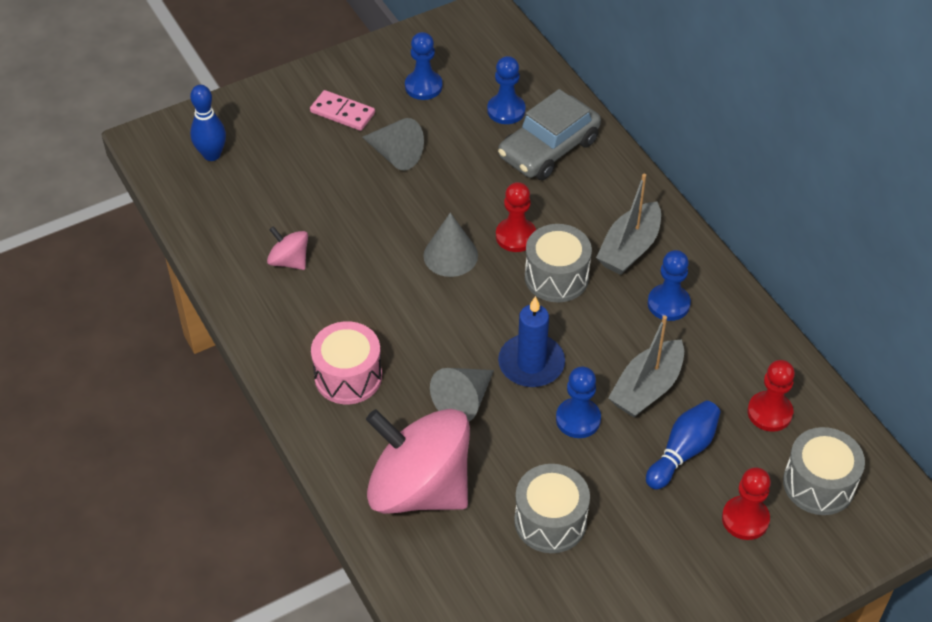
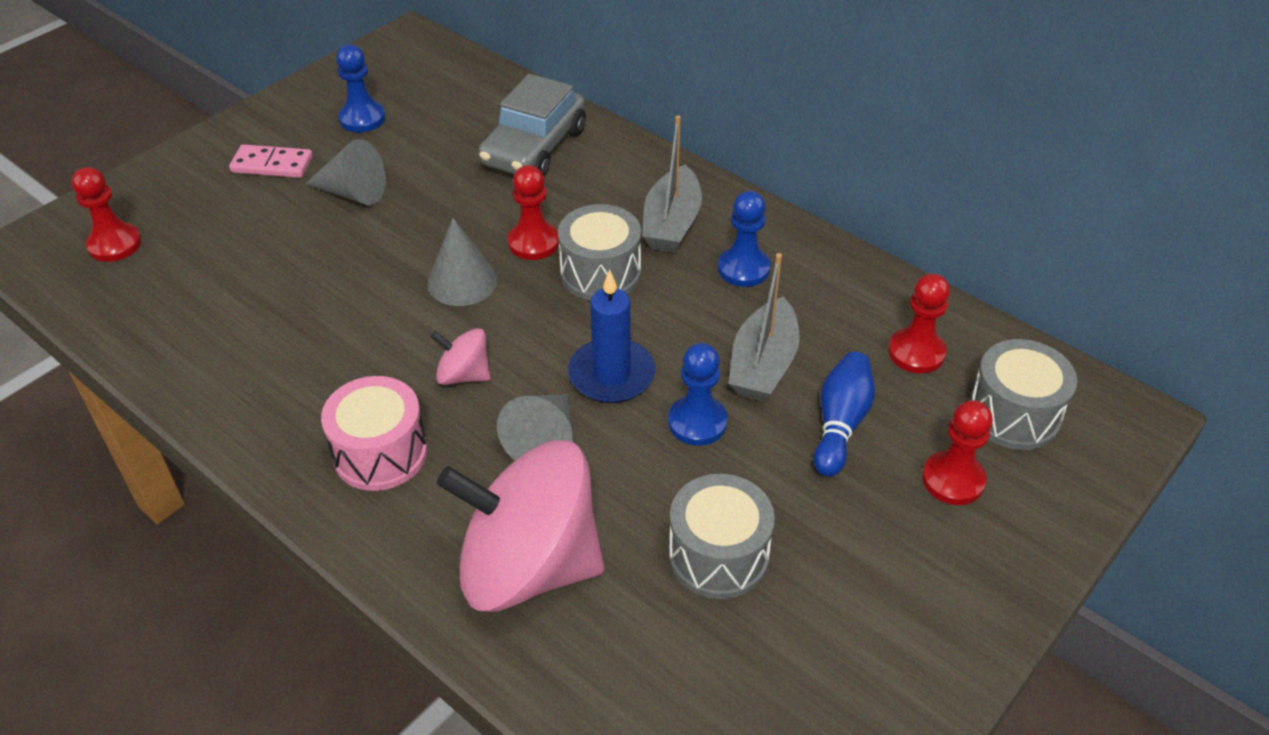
camera: 20 degrees left, 5 degrees down
blue bowling pin [190,85,226,161] -> red pawn [71,167,142,262]
pink spinning top [267,226,308,270] -> pink spinning top moved to [431,328,490,385]
blue pawn [487,56,526,124] -> none

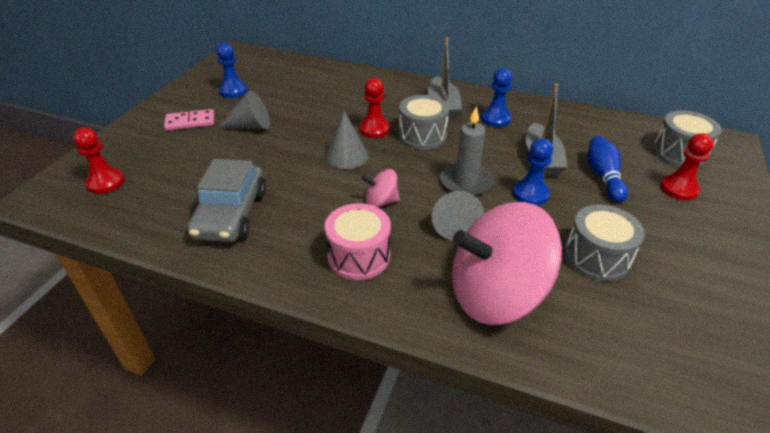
camera: 20 degrees left, 5 degrees down
grey car [478,74,586,176] -> grey car moved to [187,159,266,242]
blue candle [568,270,655,403] -> grey candle [440,106,494,196]
red pawn [888,274,950,373] -> none

